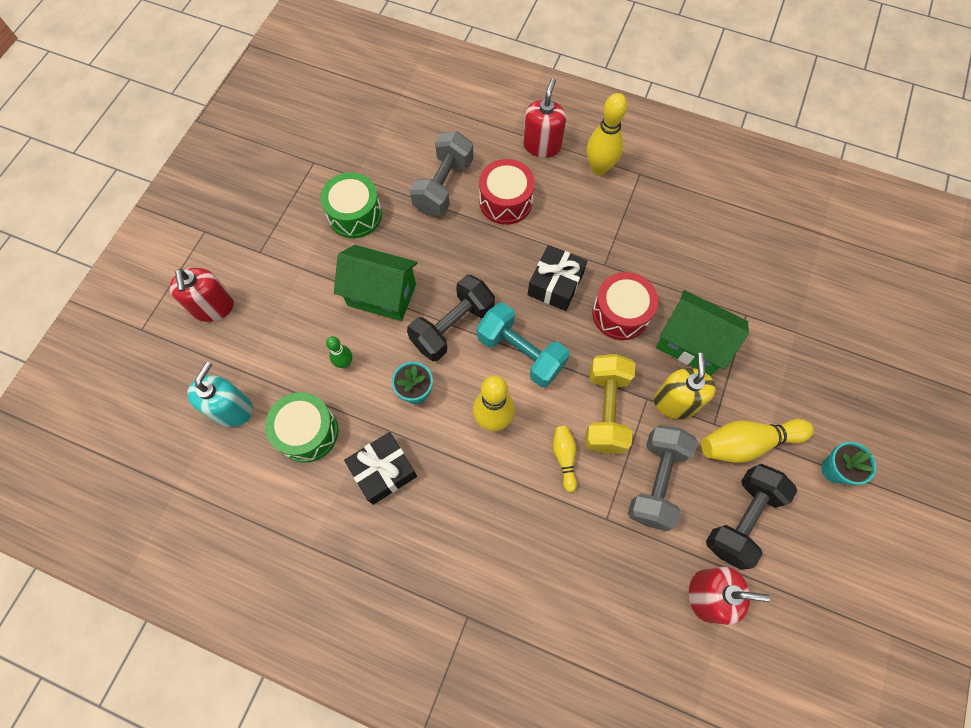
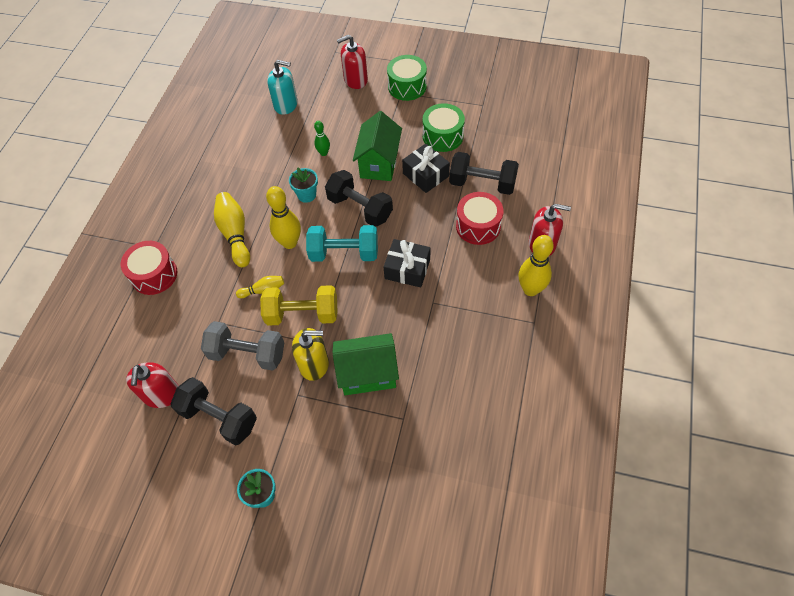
camera: 85 degrees right, 10 degrees down
green drum [265,392,338,463] -> green drum moved to [387,55,427,101]
black gift [344,432,417,505] -> black gift moved to [402,144,450,193]
grey dumbbell [409,131,473,215] -> black dumbbell [449,152,519,195]
turquoise dumbbell [477,303,569,387] -> turquoise dumbbell turned 60 degrees clockwise [306,225,378,262]
red drum [592,272,658,340] -> red drum moved to [121,241,177,295]
green house [656,290,749,376] -> green house turned 60 degrees clockwise [333,333,399,395]
yellow bowling pin [701,419,814,463] -> yellow bowling pin moved to [214,192,250,267]

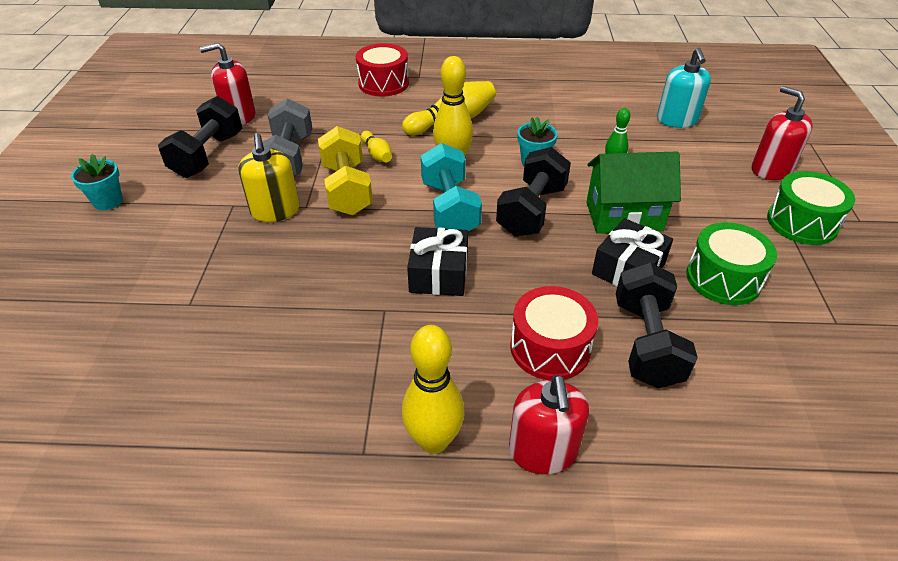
camera: 75 degrees right, 15 degrees down
green house [333,333,399,395] -> none

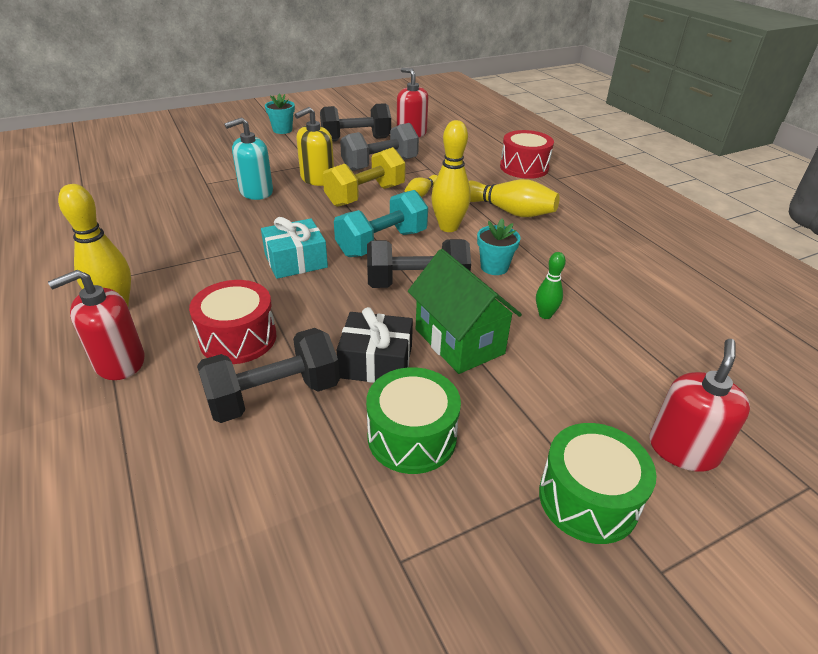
camera: 60 degrees right, 5 degrees down
black gift [407,227,468,296] -> turquoise gift [261,217,328,279]
turquoise soap dispenser [657,48,711,128] -> turquoise soap dispenser moved to [224,117,273,200]

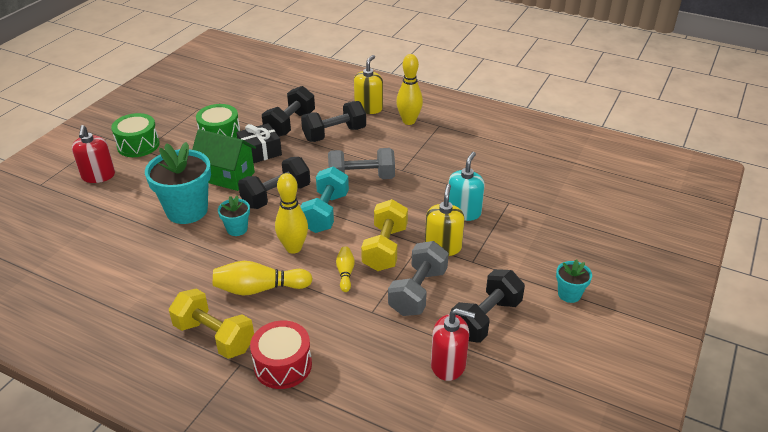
camera: 145 degrees right, 0 degrees up
red soap dispenser [48,270,145,380] -> yellow soap dispenser [354,55,383,114]
red drum [189,280,276,364] -> black dumbbell [301,101,366,142]
turquoise gift [261,217,328,279] -> grey dumbbell [328,148,395,179]
green bowling pin [536,252,566,319] -> turquoise flower pot [145,142,211,224]
none -> yellow dumbbell [169,289,254,359]

